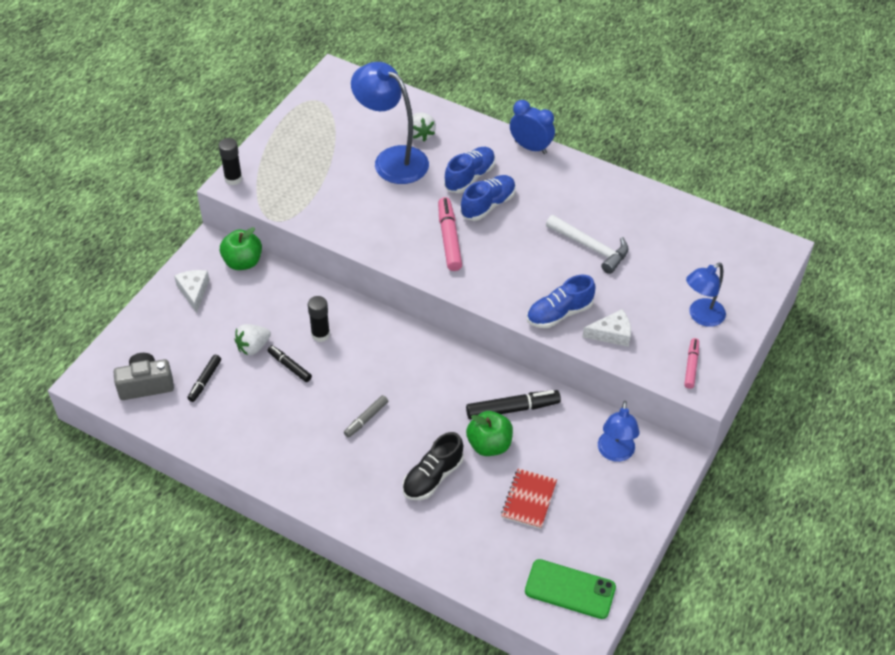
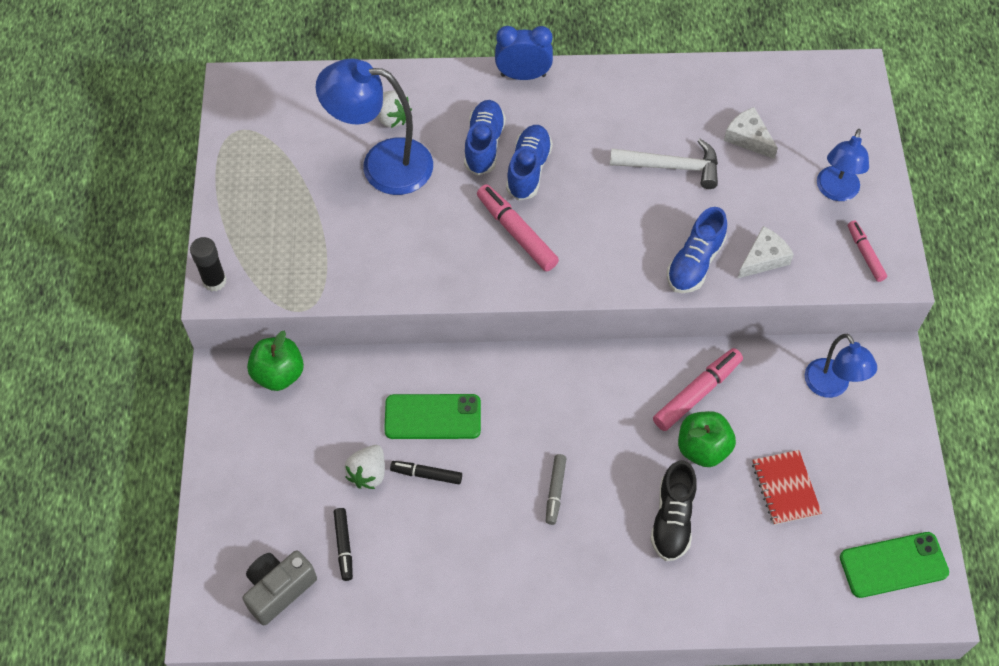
camera: 30 degrees left, 10 degrees up
white cheese [174,270,210,313] -> white cheese moved to [724,107,778,159]
black glue stick [308,296,330,342] -> green phone [384,394,481,439]
black marker [466,390,561,420] -> pink marker [653,348,743,431]

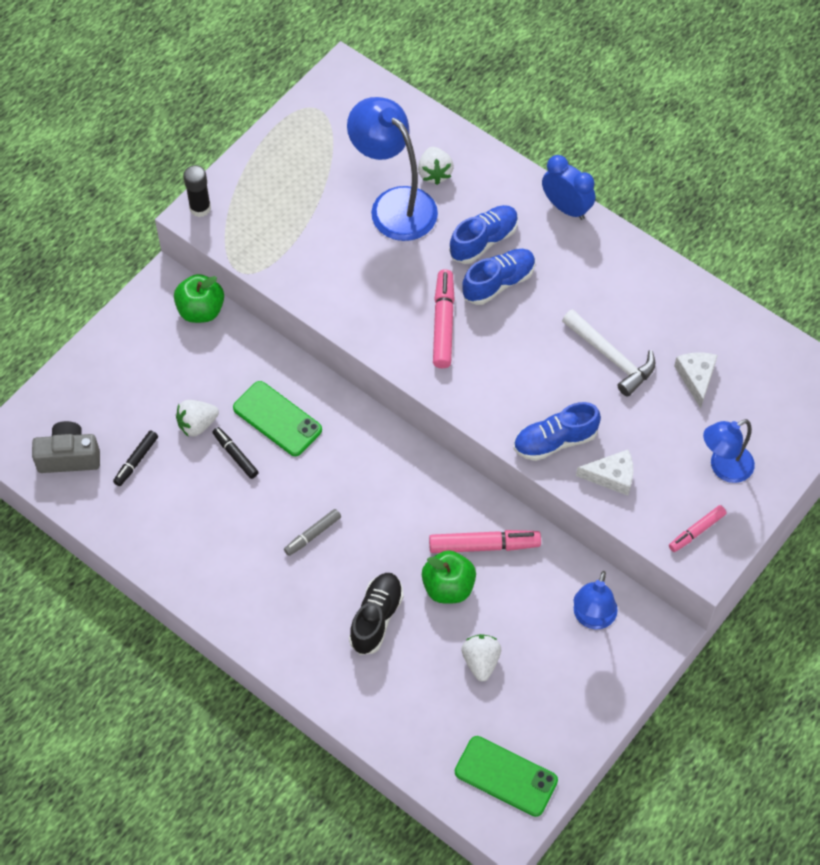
camera: 40 degrees right, 0 degrees up
black shoe [650,460,697,561] -> black shoe turned 150 degrees clockwise [349,573,404,655]
red notebook [752,450,822,525] -> white strawberry [462,634,501,682]
pink marker [848,220,887,282] -> pink marker turned 150 degrees counterclockwise [669,505,727,552]

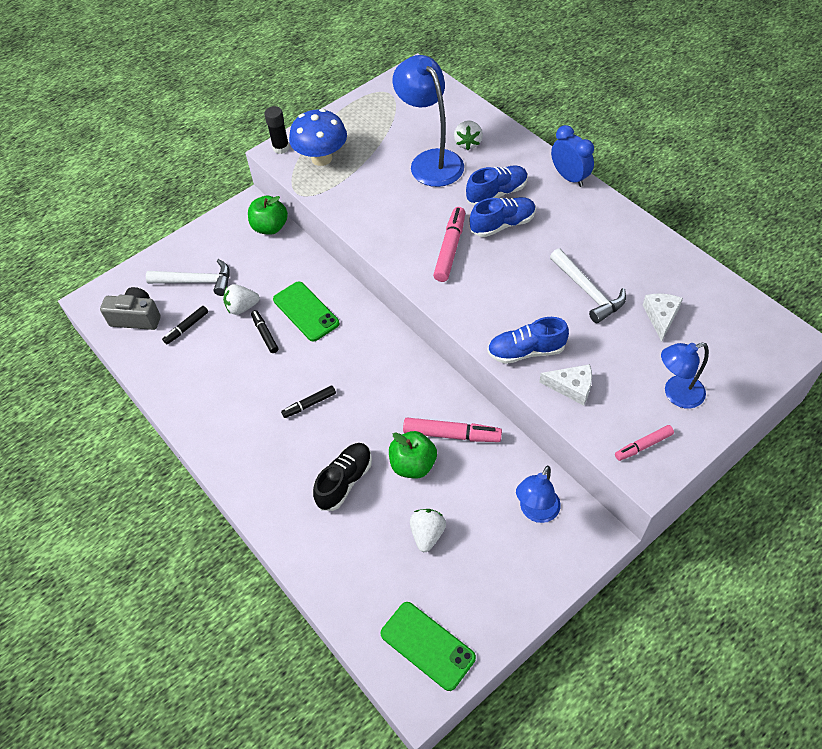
camera: 15 degrees right, 5 degrees down
grey marker [284,509,341,556] -> black marker [281,385,336,418]
none -> white hammer [146,259,230,296]
none -> blue mushroom [289,109,347,166]

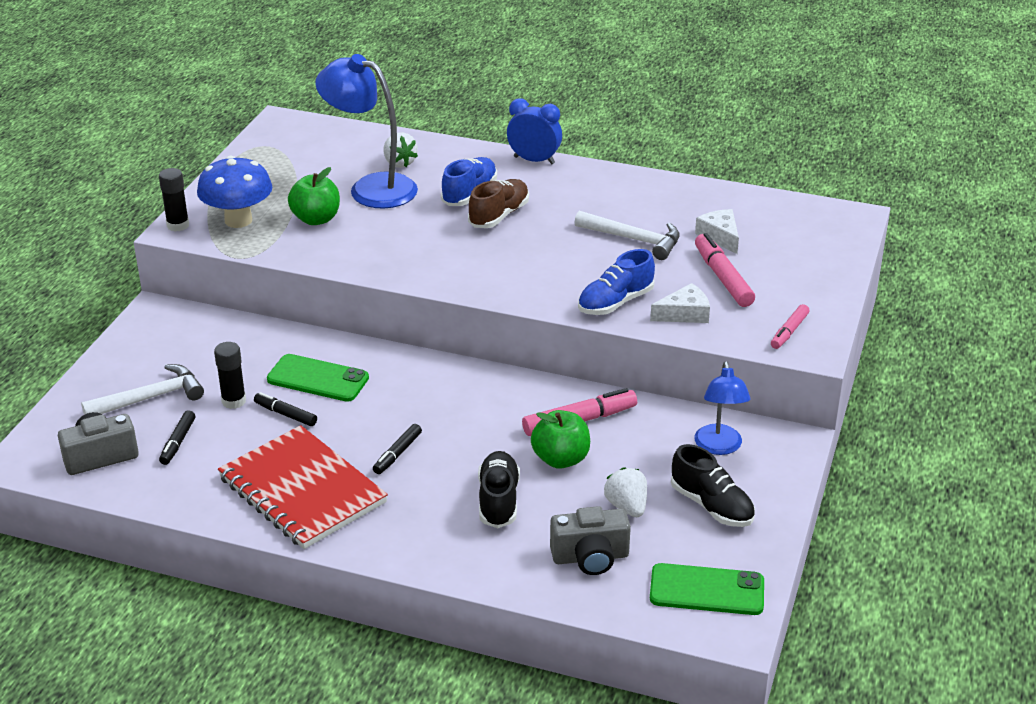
camera: 35 degrees left, 20 degrees down
white strawberry [223,284,260,315] -> black glue stick [214,342,246,409]
green apple [248,196,288,235] -> green apple moved to [288,167,340,225]
pink marker [433,207,465,282] -> pink marker moved to [695,233,755,307]
blue shoe [470,197,536,237] -> brown shoe [468,179,529,228]
blue lamp [661,343,709,409] -> none
none -> red notebook [218,425,388,549]
none -> grey camera [550,506,631,575]
none -> black shoe [671,444,755,527]

